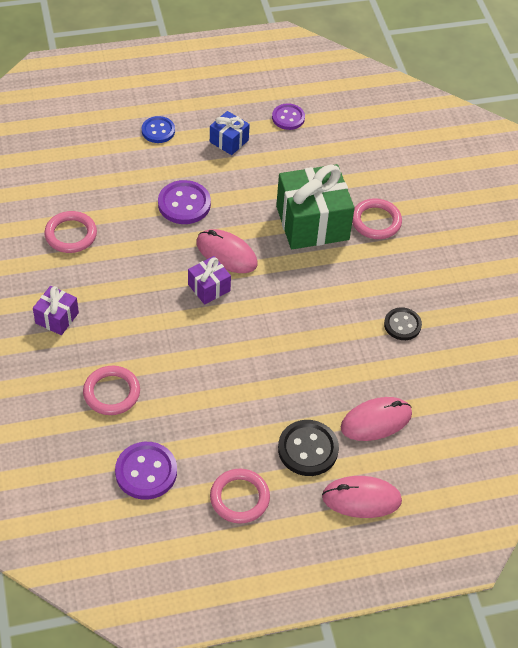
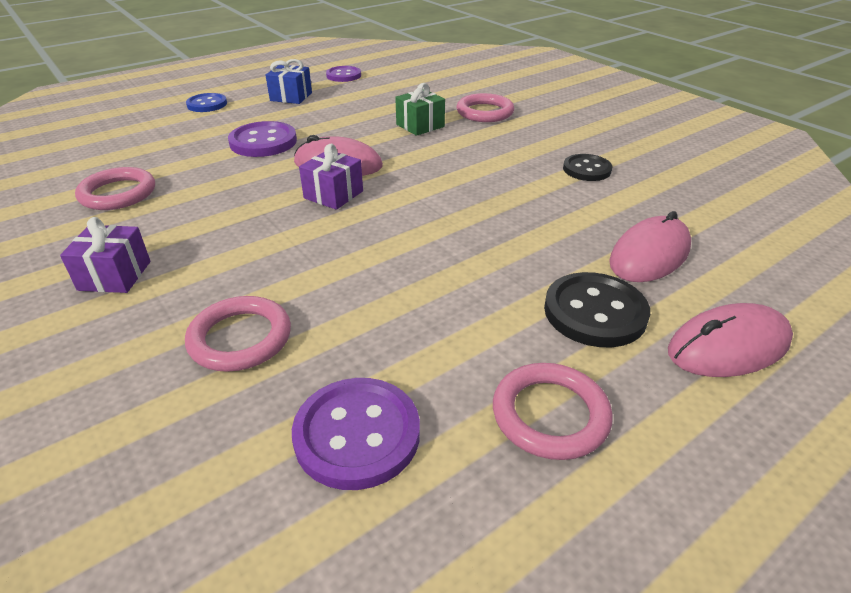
camera: 20 degrees left, 15 degrees down
green gift [276,164,355,249] -> green gift [395,83,445,136], size x0.50

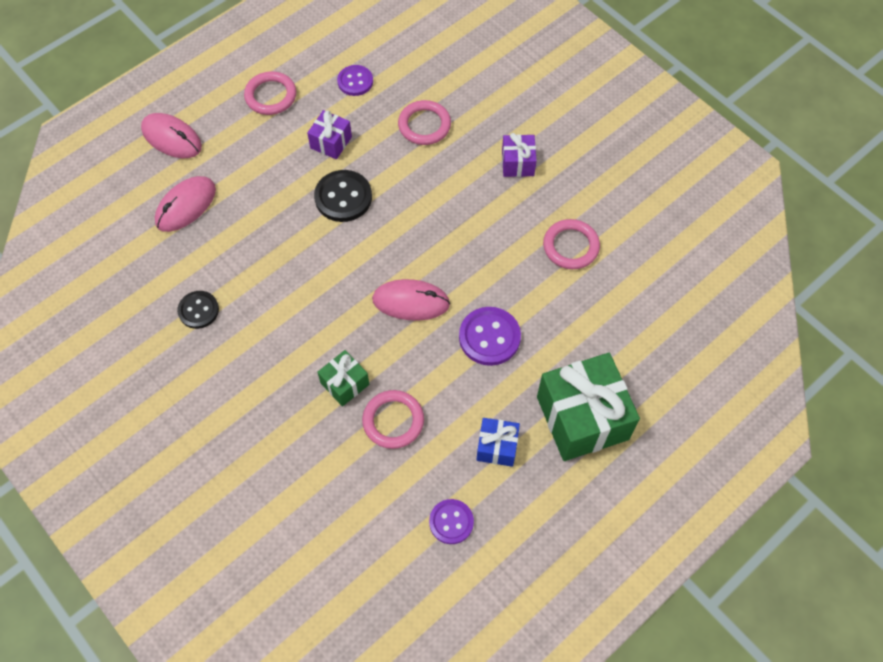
camera: 175 degrees right, 25 degrees up
blue button [186,93,227,112] -> green gift [537,353,640,461]
purple button [292,378,420,490] -> purple button [337,65,373,96], size x0.66
purple gift [299,144,363,210] -> purple gift moved to [307,110,352,159]
pink ring [457,93,514,122] -> pink ring moved to [362,390,424,449]
black button [544,272,650,347] -> black button moved to [314,170,372,222]
pink mouse [668,303,793,377] -> pink mouse turned 60 degrees clockwise [141,113,202,158]

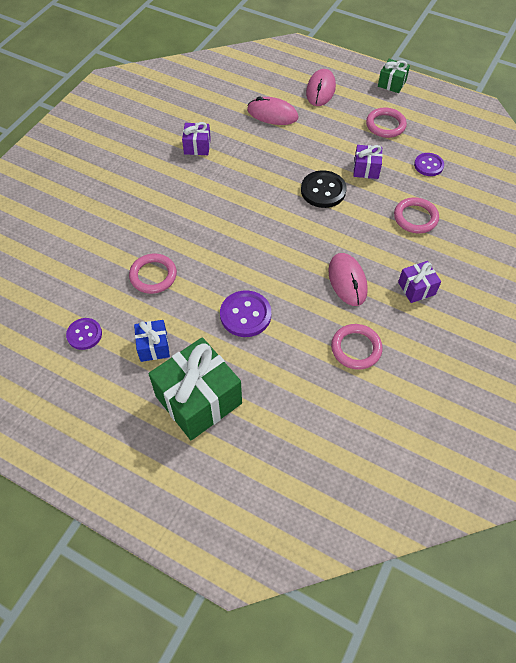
camera: 70 degrees right, 5 degrees down
black button [177,291,219,329] -> purple gift [182,122,211,155]
green gift [317,350,369,407] -> green gift moved to [378,59,410,93]
pink mouse [372,279,450,321] -> pink mouse moved to [328,253,368,306]

